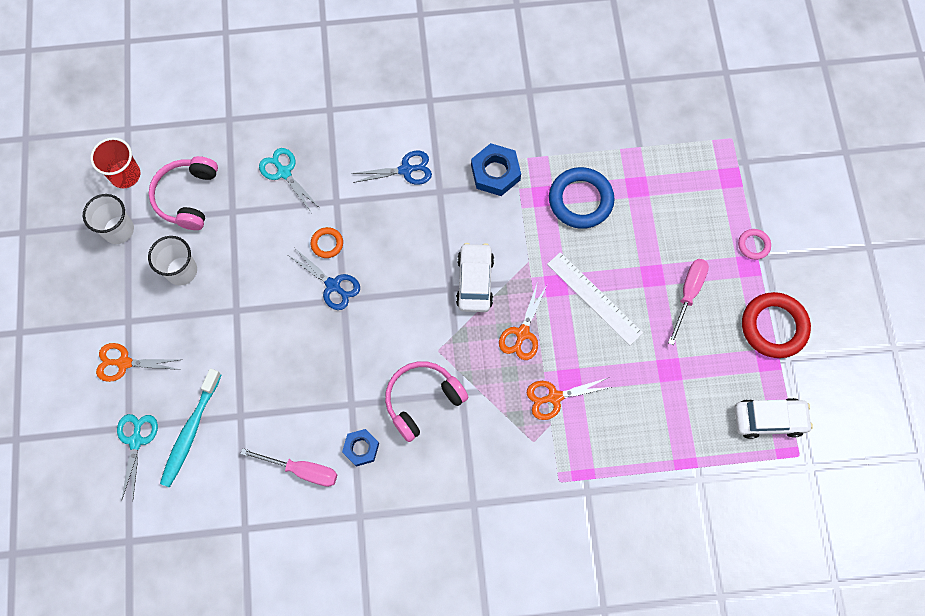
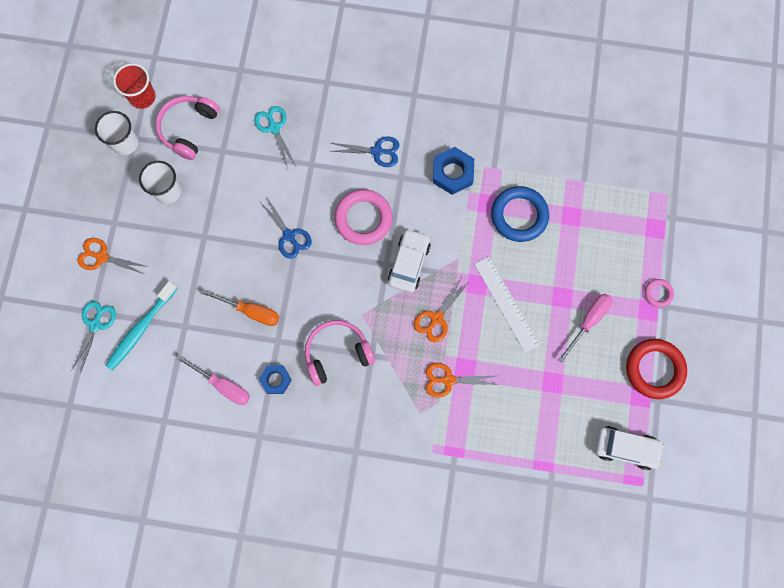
camera: 15 degrees right, 5 degrees up
orange ring [310,227,343,258] -> none
none -> orange screwdriver [200,289,279,326]
none -> pink ring [334,189,393,245]

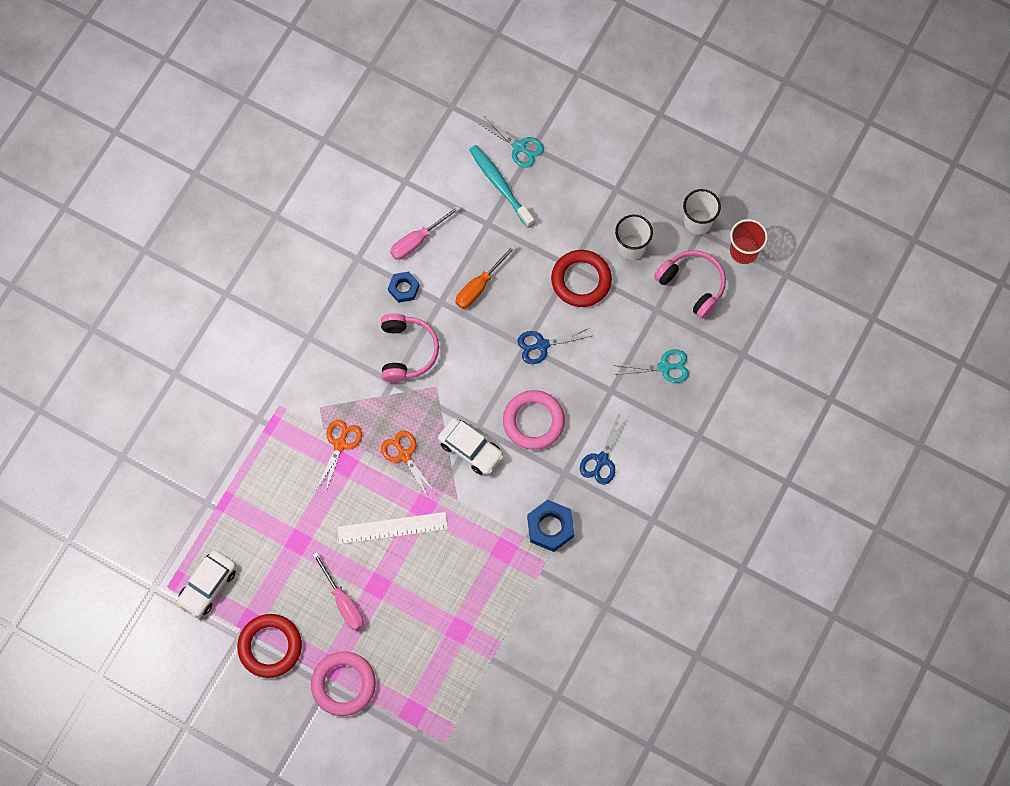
camera: 110 degrees right, 5 degrees down
orange scissors [78,238,149,274] -> none
blue ring [491,186,549,242] -> none
pink ring [645,279,674,307] -> pink ring [311,651,376,716], size x2.03
none -> red ring [551,250,612,307]

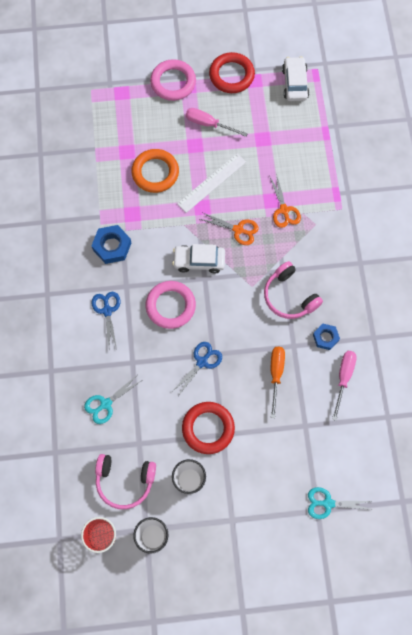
camera: 145 degrees right, 0 degrees up
turquoise toothbrush [469,145,534,228] -> none
none -> orange ring [131,149,179,193]

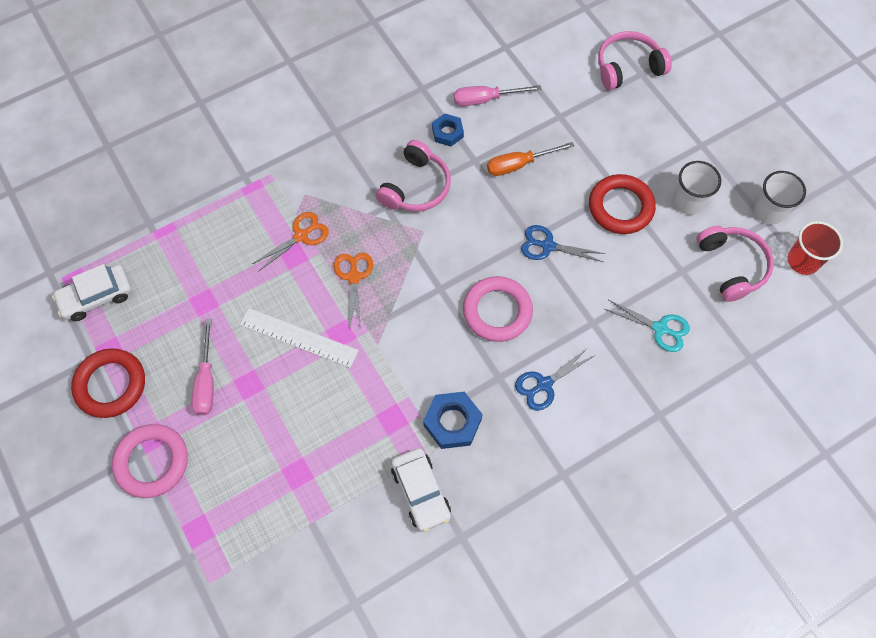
camera: 115 degrees left, 5 degrees down
orange ring [131,149,179,193] -> none
white car [172,244,225,274] -> white car moved to [391,448,451,532]
turquoise scissors [308,487,374,519] -> pink headphones [598,31,672,90]

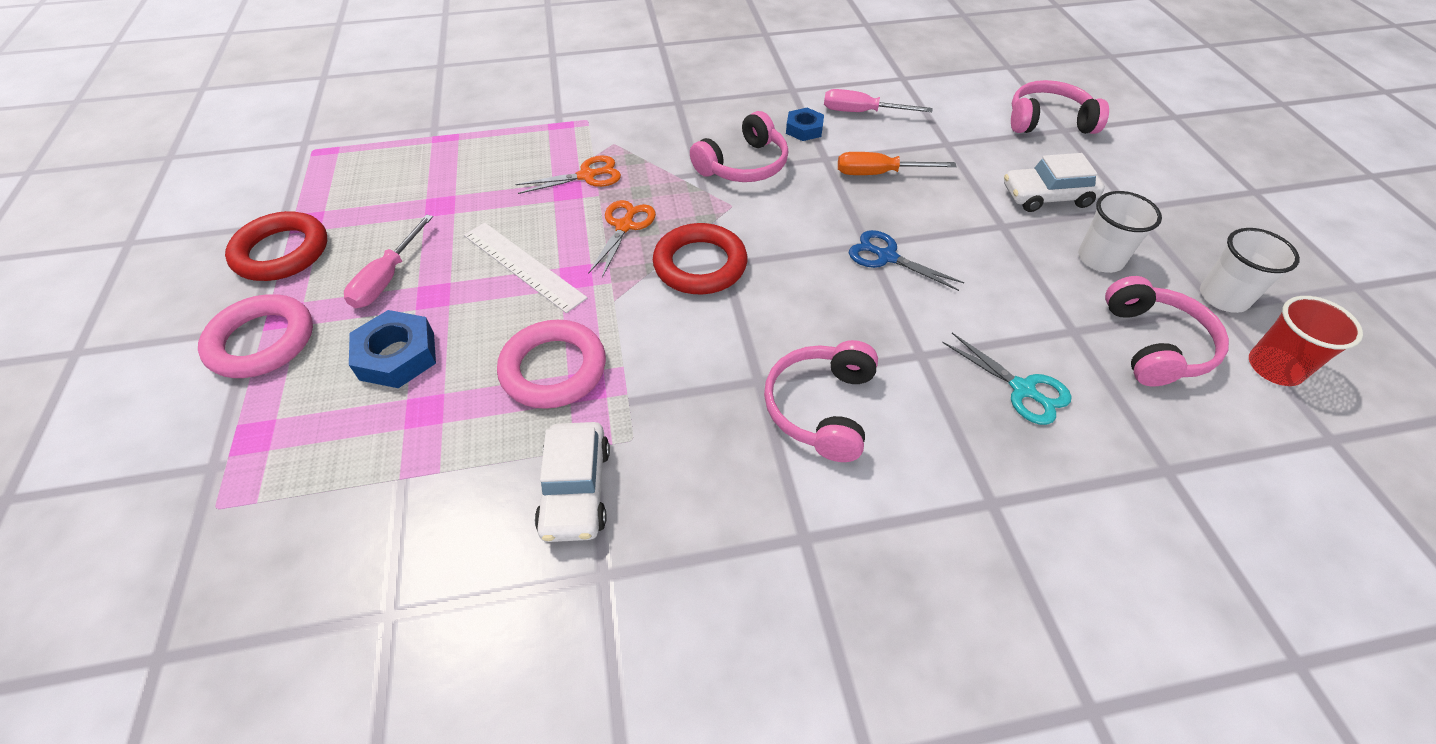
camera: 20 degrees right, 15 degrees down
white car [52,264,132,321] -> white car moved to [1004,153,1105,212]
blue nut [423,392,483,449] -> blue nut moved to [349,310,436,388]
pink ring [463,276,533,342] -> pink ring moved to [497,320,606,409]
blue scissors [515,347,594,411] -> pink headphones [764,340,878,462]
red ring [589,174,656,234] -> red ring moved to [653,223,747,294]

